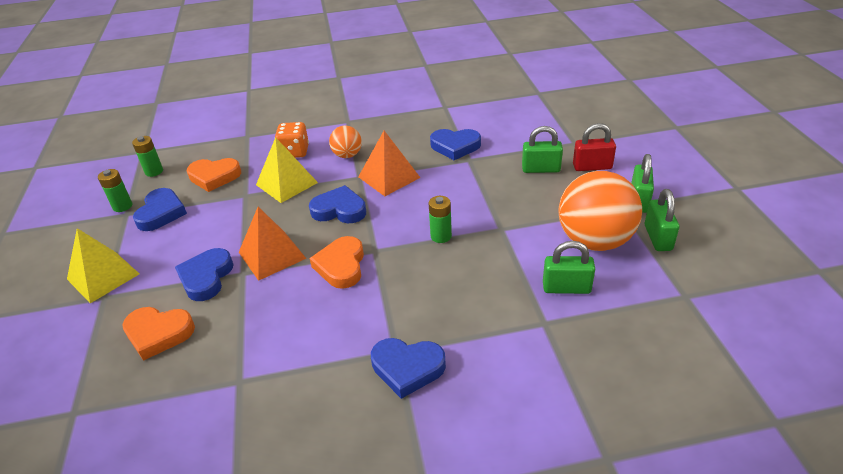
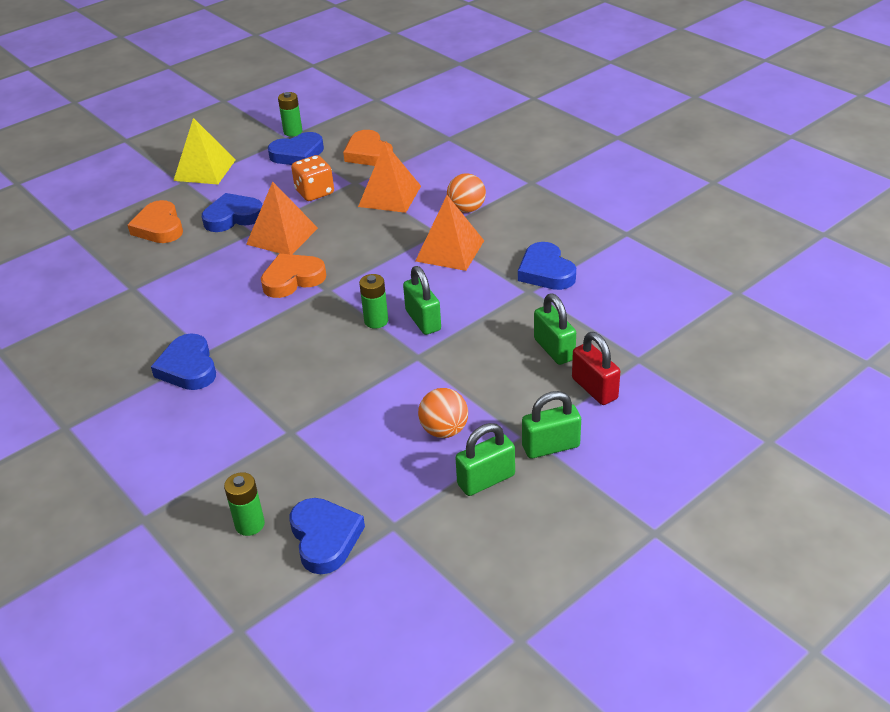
camera: 60 degrees right, 0 degrees up
green battery [132,136,163,177] -> green battery moved to [224,472,265,536]
yellow pyramid [256,137,318,203] -> orange pyramid [358,143,421,213]
orange dice [275,122,309,158] -> orange dice moved to [291,155,334,201]
blue heart [309,185,366,223] -> blue heart moved to [290,498,365,574]
green padlock [543,241,595,294] -> green padlock moved to [403,266,441,335]
orange ball [559,171,642,251] -> orange ball [418,388,468,438], size x0.51

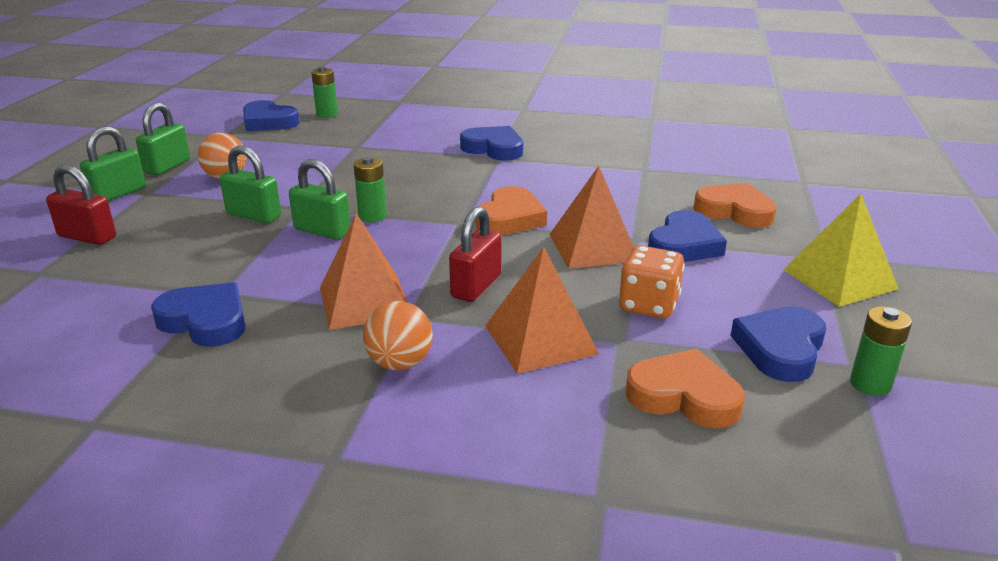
camera: 140 degrees right, 10 degrees down
green padlock [534,294,576,365] -> green padlock moved to [220,146,281,223]
none -> red padlock [449,206,501,302]

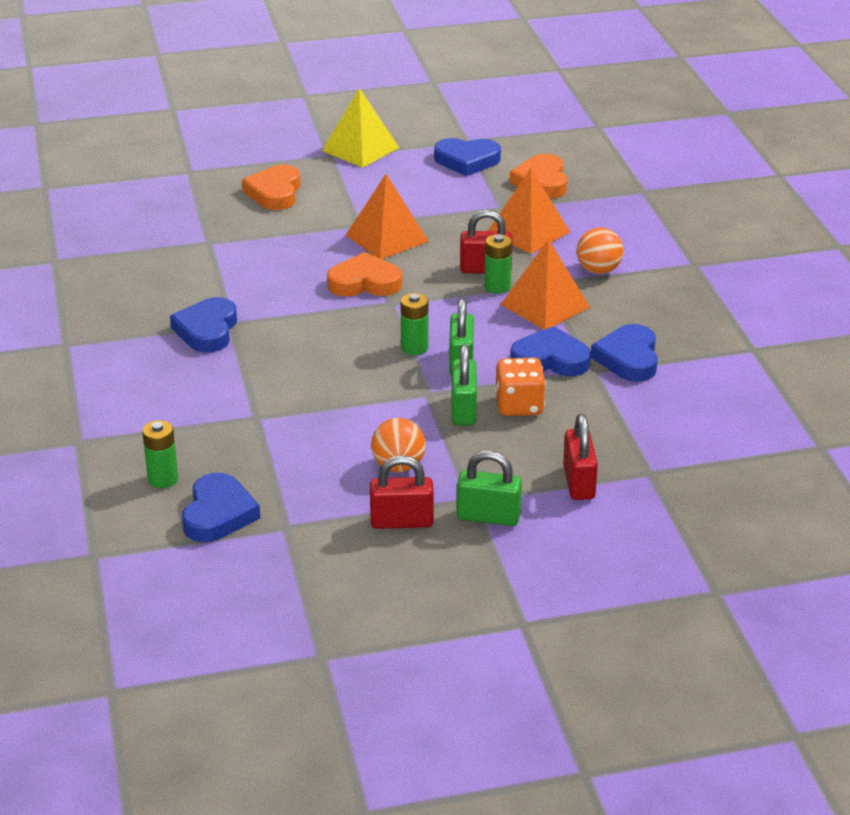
camera: 115 degrees left, 5 degrees up
green padlock [136,103,190,175] -> red padlock [370,455,434,529]
orange dice [619,245,685,319] -> orange dice moved to [495,358,546,416]
blue heart [648,210,727,262] -> blue heart moved to [511,326,591,376]
green battery [850,306,912,396] -> green battery moved to [484,234,512,294]

